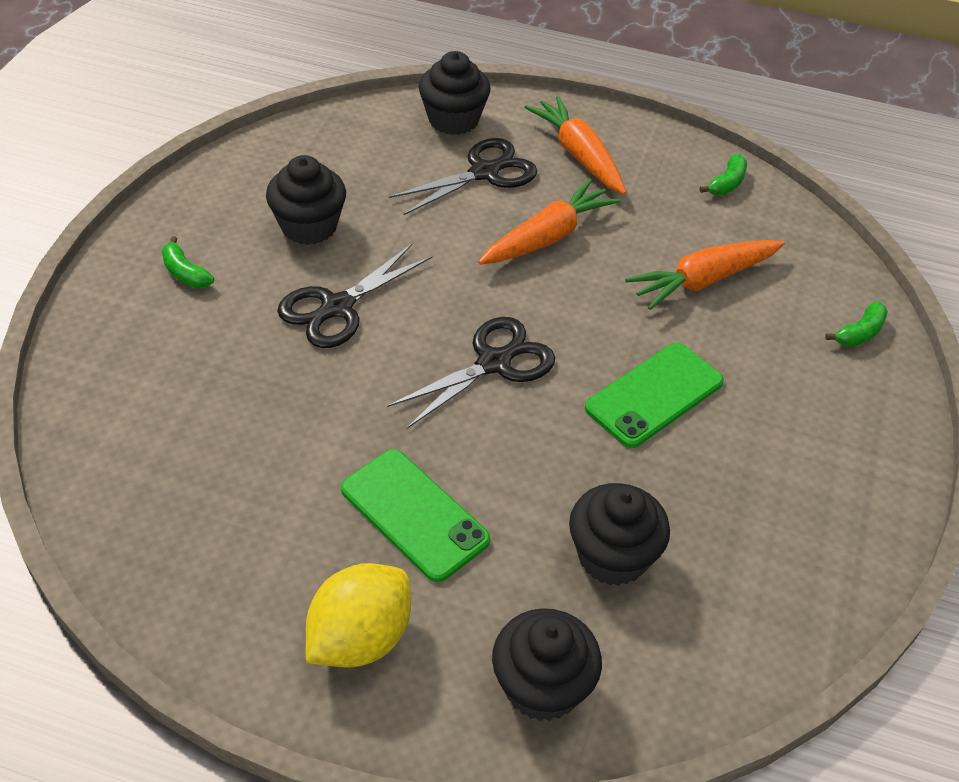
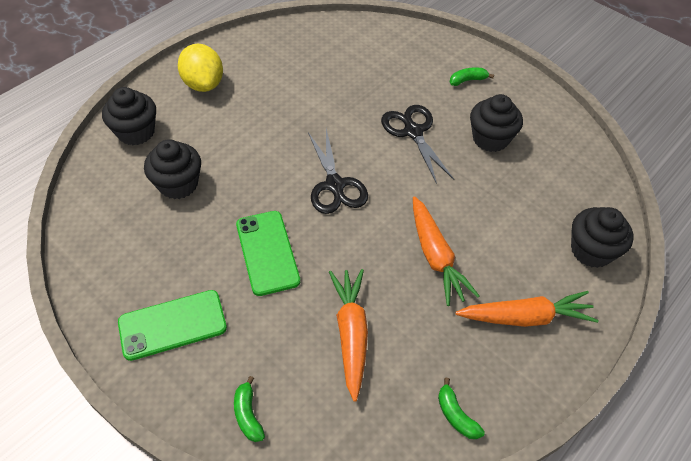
camera: 115 degrees right, 5 degrees up
green phone [341,449,490,582] -> green phone moved to [118,290,227,361]
black scissors [389,138,537,216] -> none

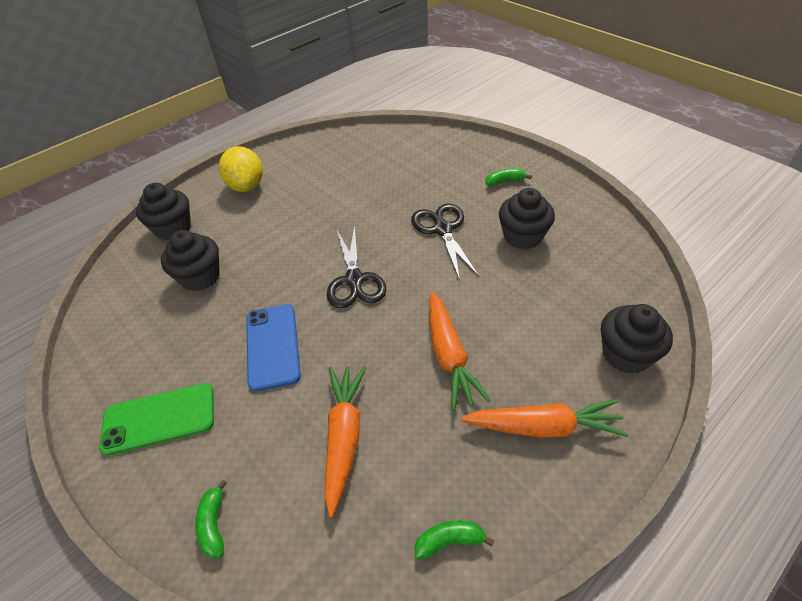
camera: 10 degrees right, 5 degrees down
green phone [236,211,300,296] -> blue phone [246,304,301,392]
green banana [438,378,485,439] -> green banana turned 105 degrees clockwise [415,520,495,560]

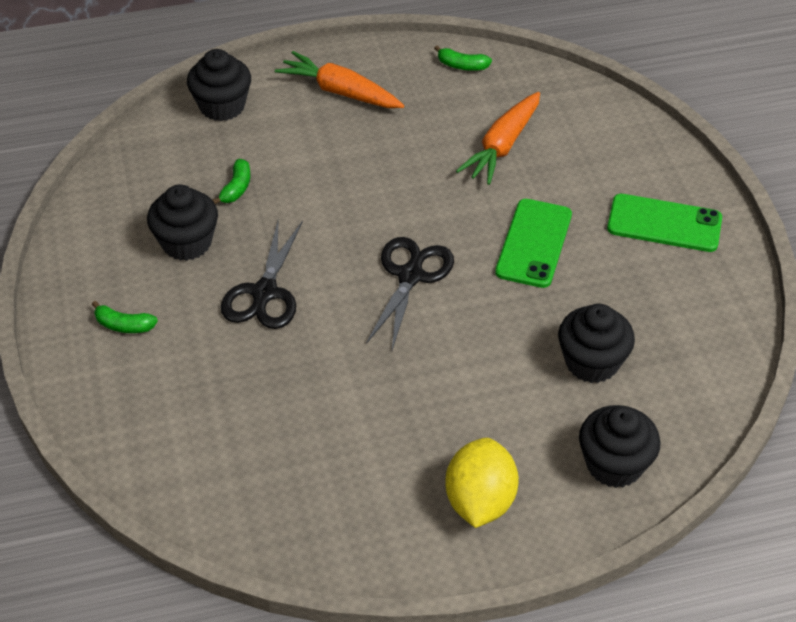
camera: 155 degrees left, 0 degrees up
green banana [195,480,227,559] -> green banana moved to [212,159,250,204]
blue phone [246,304,301,392] -> green phone [495,199,572,288]
orange carrot [429,292,491,411] -> none

